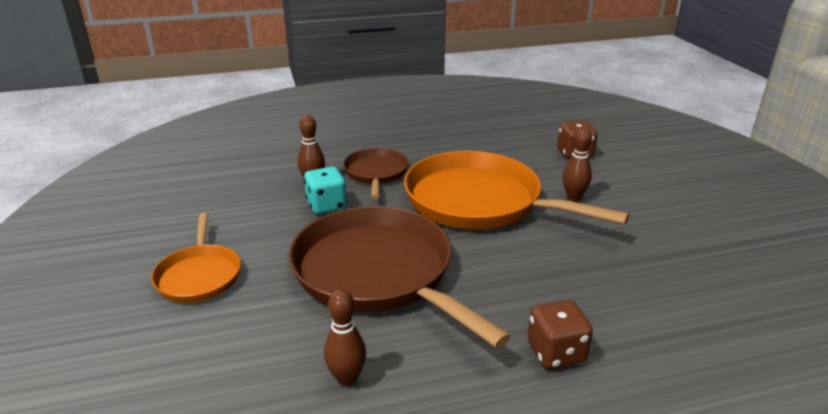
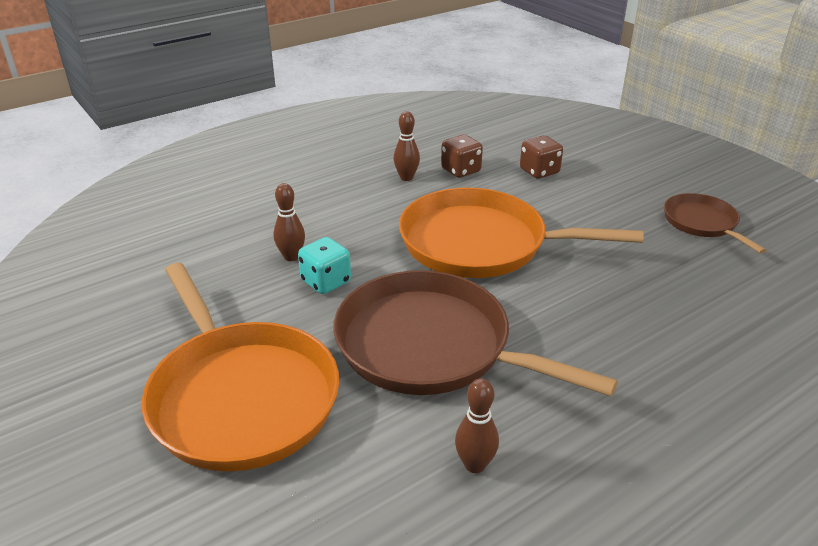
camera: 20 degrees left, 5 degrees up
orange pan [151,213,241,303] -> orange pan [142,263,339,472], size x1.91
brown pan [343,148,409,199] -> brown pan moved to [664,193,766,254]
brown dice [528,300,593,369] -> brown dice moved to [441,134,483,178]
brown bowling pin [563,128,592,201] -> brown bowling pin moved to [393,111,420,181]

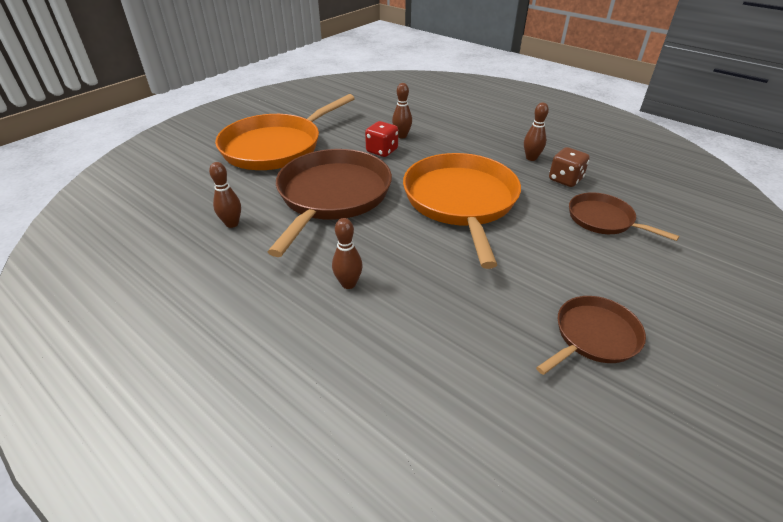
camera: 75 degrees right, 5 degrees up
turquoise dice [298,237,351,294] -> red dice [365,121,398,157]
brown dice [520,135,563,179] -> brown pan [569,192,679,241]
none -> brown bowling pin [332,218,363,289]

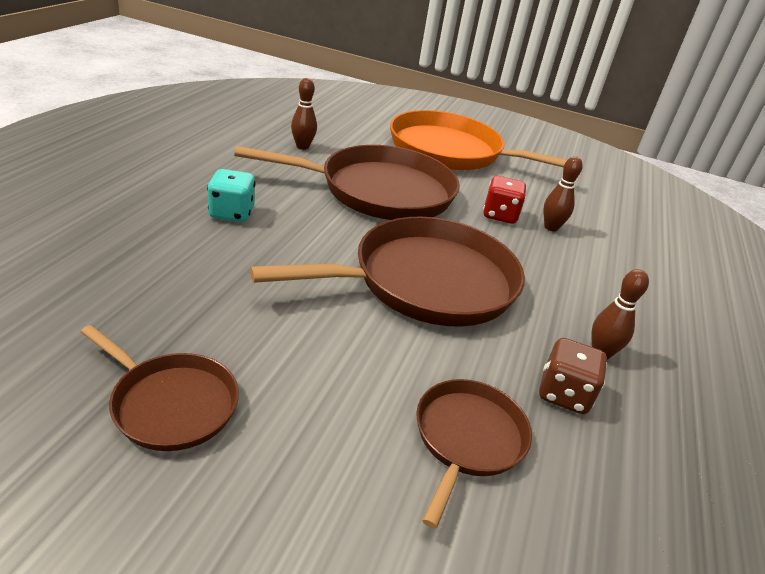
camera: 65 degrees right, 5 degrees down
brown bowling pin [332,218,363,289] -> turquoise dice [207,169,256,222]
orange pan [403,153,521,269] -> brown pan [250,216,525,327]

